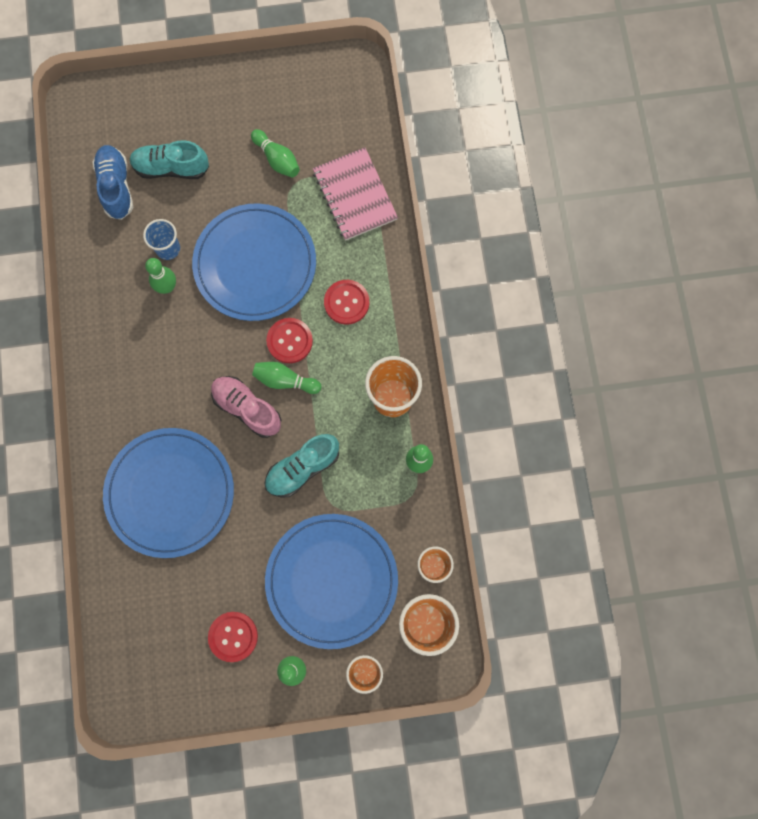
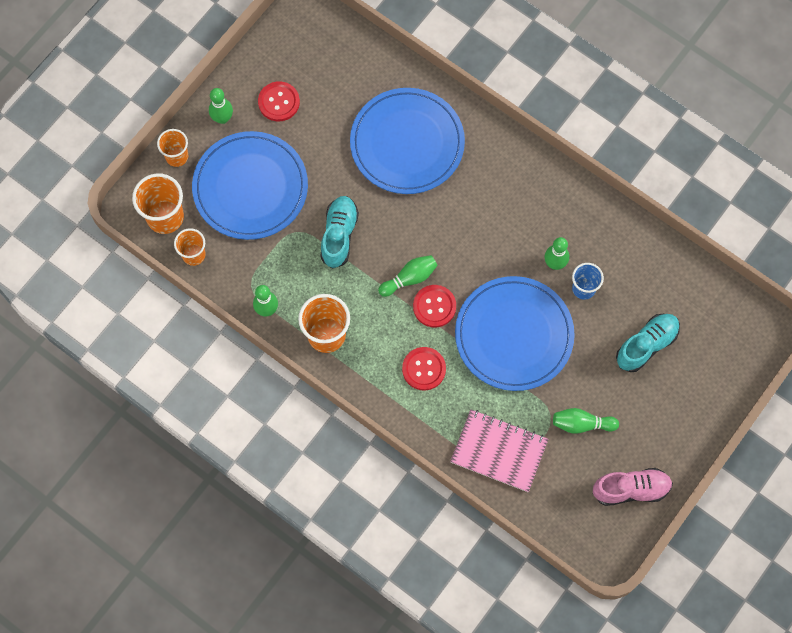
camera: 135 degrees right, 5 degrees down
blue shoe [92,145,133,220] -> none
pink shoe [211,376,281,438] -> pink shoe moved to [593,468,673,506]

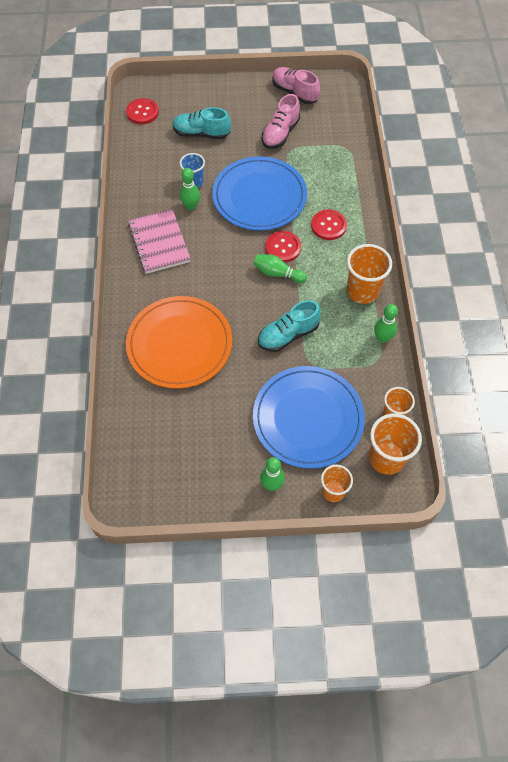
camera: 130 degrees left, 10 degrees down
red button [258,81,300,121] -> red button moved to [126,98,159,124]
blue plate [350,88,465,194] -> orange plate [126,296,232,389]
pink notebook [450,410,548,492] -> pink notebook moved to [128,209,191,274]
green bowling pin [553,408,619,434] -> pink shoe [262,94,300,149]

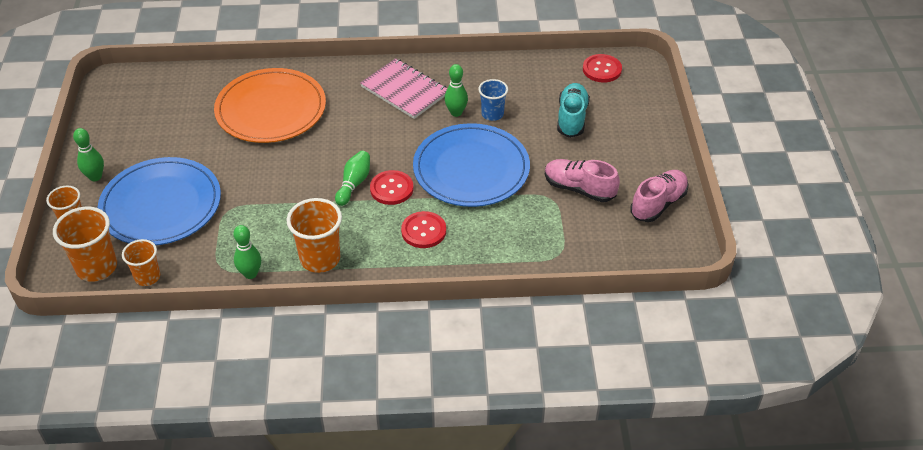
camera: 90 degrees right, 15 degrees down
pink notebook [128,209,191,274] -> pink notebook turned 60 degrees clockwise [360,58,447,119]
turquoise shoe [258,300,321,352] -> none

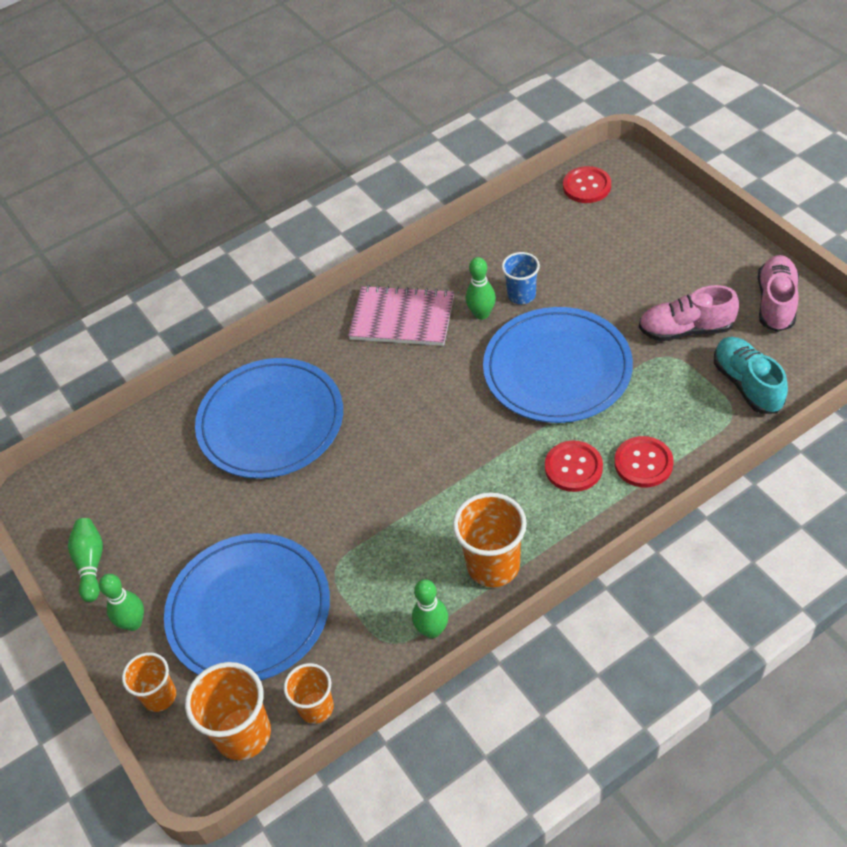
camera: 25 degrees left, 5 degrees up
orange plate [214,68,326,143] -> blue plate [195,358,343,479]
green bowling pin [335,151,370,206] -> green bowling pin moved to [68,518,103,602]
red button [370,170,413,205] -> red button moved to [614,436,674,487]
turquoise shoe [557,83,590,138] -> turquoise shoe moved to [714,337,788,414]

